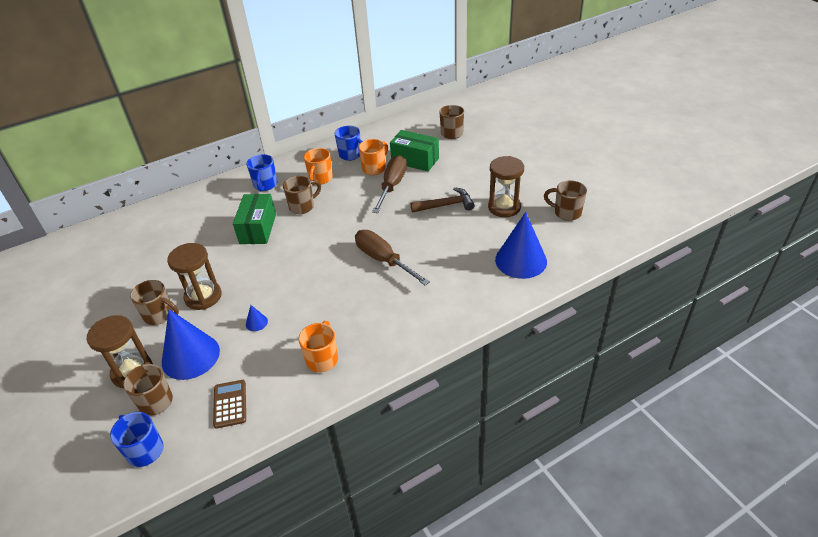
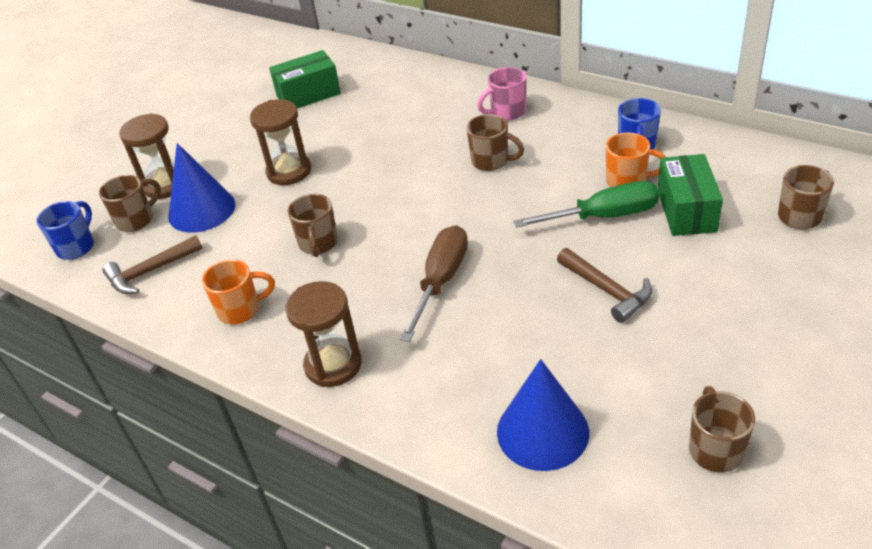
camera: 65 degrees right, 0 degrees up
brown mug [130,280,179,325] -> brown mug moved to [288,194,338,257]
brown calculator [213,380,246,429] -> brown hammer [102,235,203,294]
green box [233,194,276,244] -> green box moved to [269,50,341,109]
blue cone [246,305,268,331] -> none
blue mug [247,154,277,192] -> pink mug [477,67,527,121]
orange mug [304,148,333,185] -> none
brown screwdriver [372,155,407,213] -> green screwdriver [513,181,659,228]
brown hourglass [488,156,524,217] -> brown hourglass moved to [285,281,362,387]

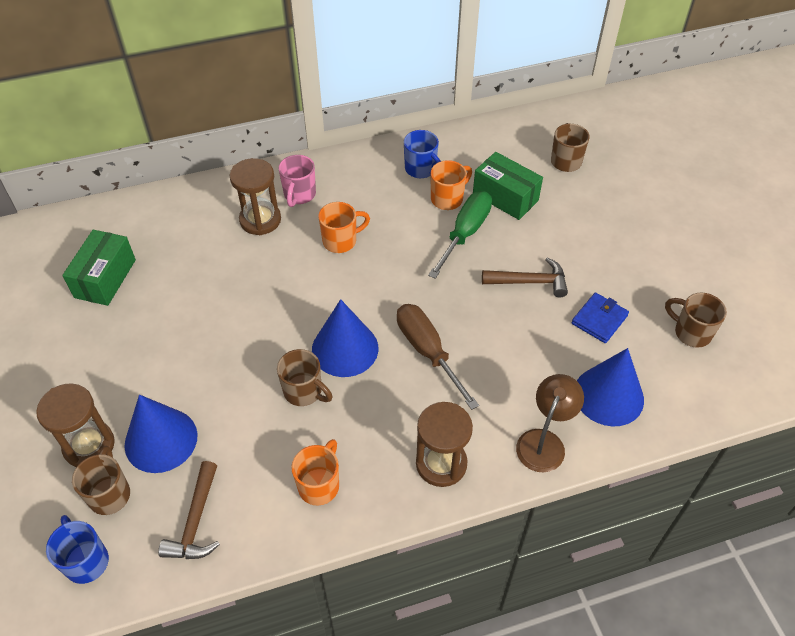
camera: 55 degrees left, 10 degrees up
brown hourglass [250,99,311,185] -> brown hourglass moved to [229,158,281,235]
brown mug [467,114,524,171] -> orange mug [318,202,370,253]
none -> blue cone [312,299,378,377]
none -> brown lamp [516,374,584,472]
none -> blue wallet [572,292,629,343]

